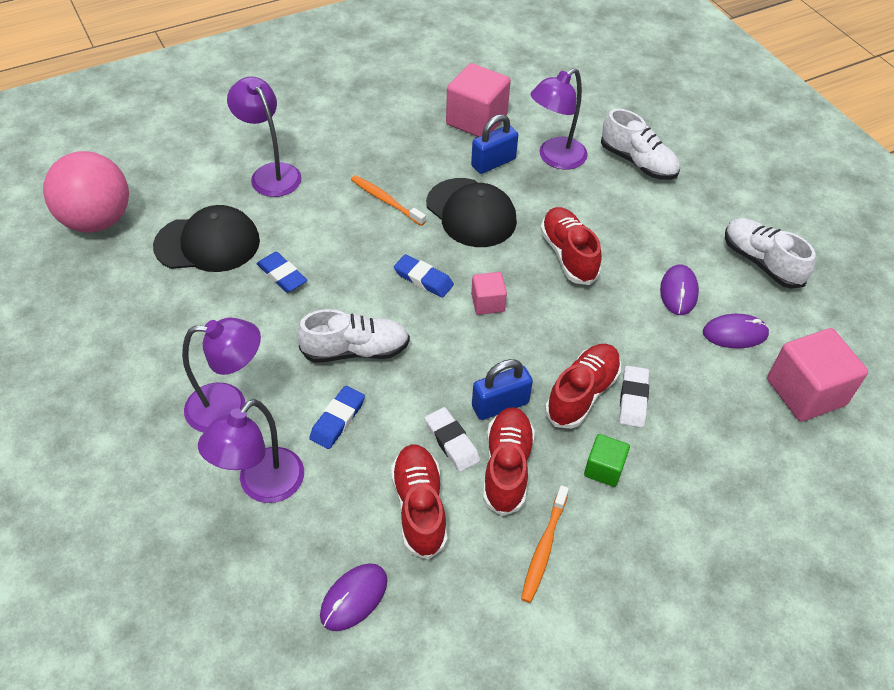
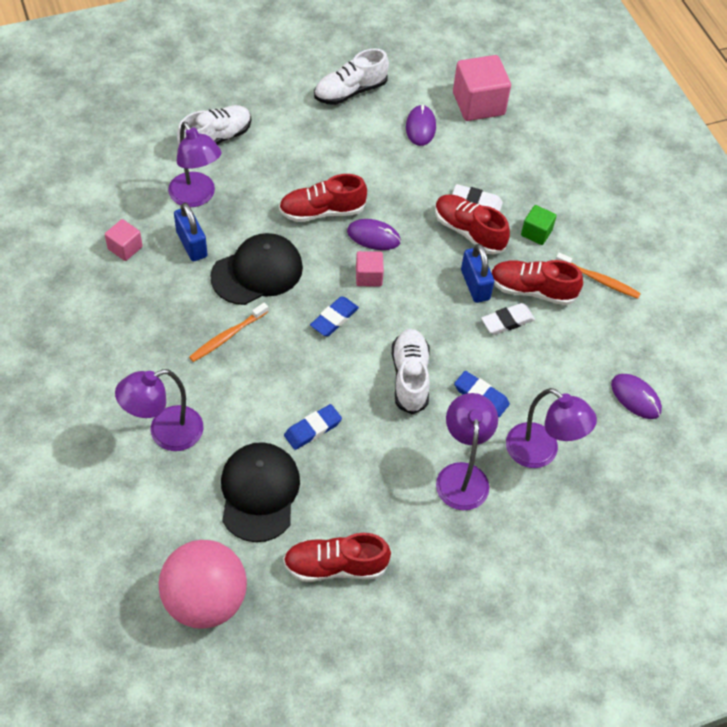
camera: 85 degrees left, 5 degrees up
red shoe [391,444,447,560] -> red shoe moved to [283,533,391,582]
pink cube [446,63,511,137] -> pink cube [105,219,143,261], size x0.53
purple mouse [660,265,699,315] -> purple mouse moved to [347,219,401,250]

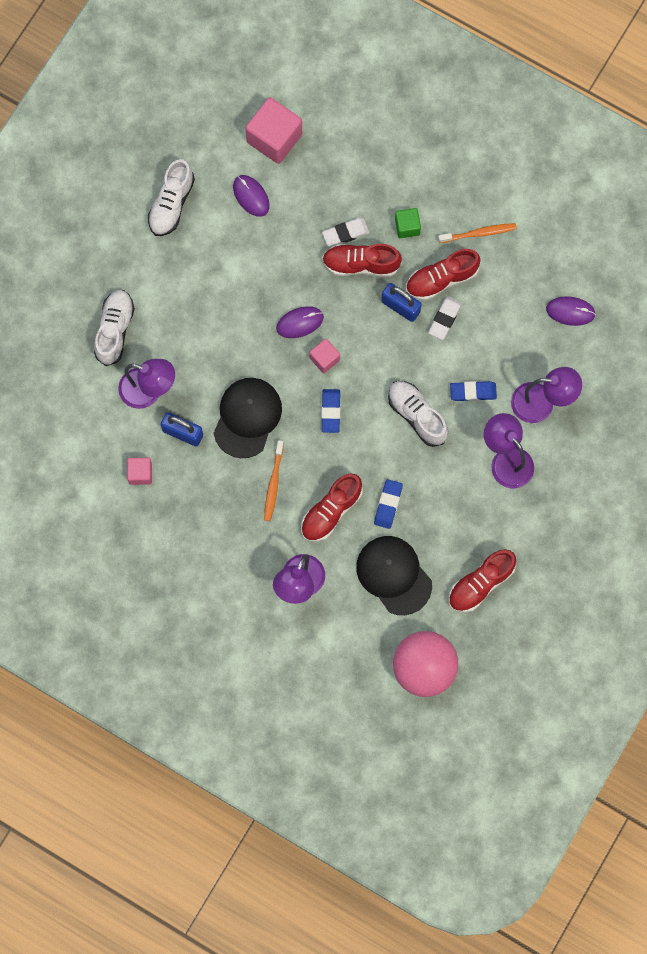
camera: 35 degrees left, 20 degrees up
red shoe [279,174,367,222] -> red shoe moved to [301,474,363,541]

